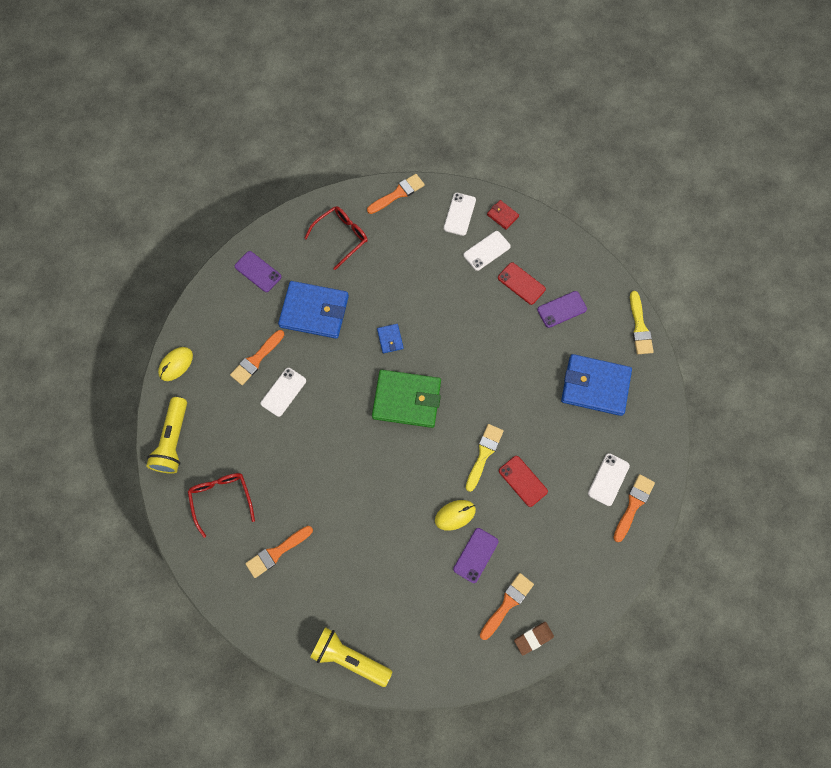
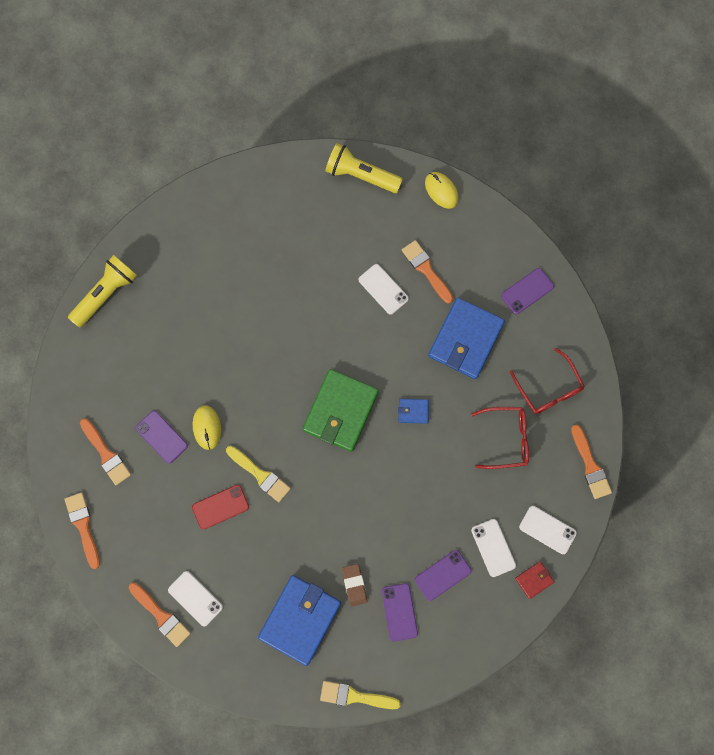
camera: 105 degrees right, 5 degrees up
red glasses [188,473,255,538] -> red glasses moved to [471,407,529,469]
orange brush [245,526,313,578] -> orange brush moved to [65,492,100,569]
red phone [498,263,546,305] -> purple phone [415,550,471,601]
brown eraser [514,622,554,655] -> brown eraser moved to [342,564,367,606]

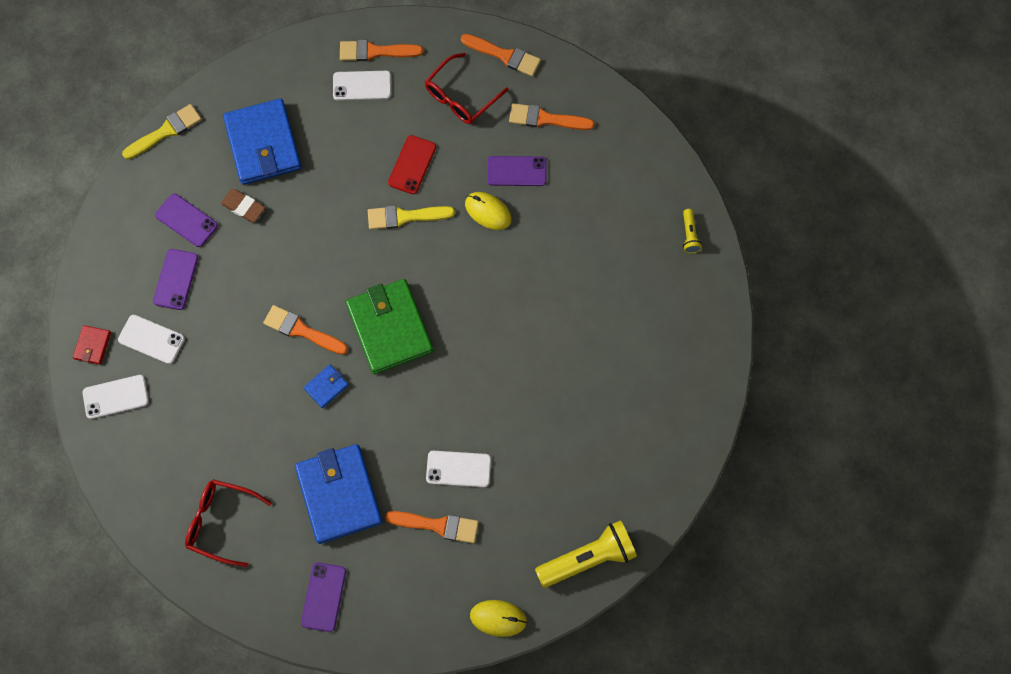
camera: 135 degrees right, 5 degrees down
yellow flashlight [68,255,137,327] -> yellow flashlight [683,209,702,254], size x0.48
red glasses [471,407,529,469] -> red glasses moved to [425,53,509,124]
orange brush [571,424,612,499] -> orange brush moved to [263,305,348,355]

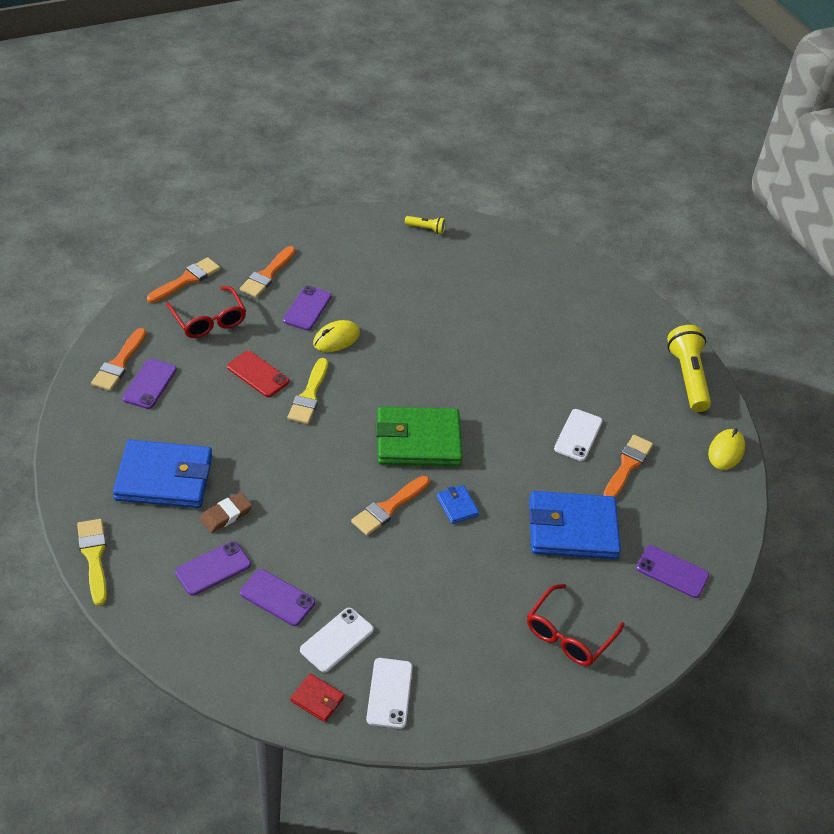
camera: 75 degrees left, 25 degrees down
white phone [333,71,391,101] -> purple phone [122,359,177,409]

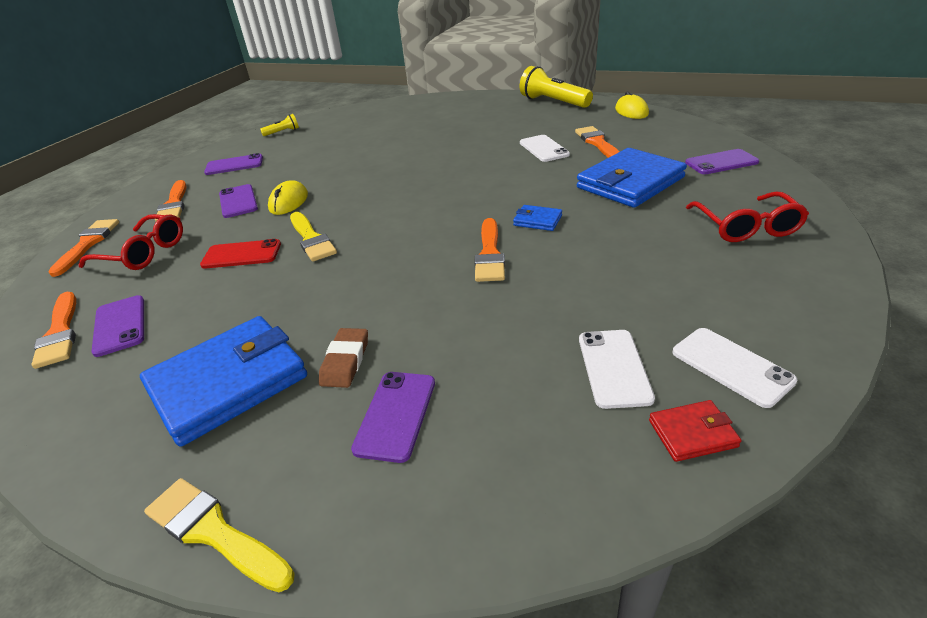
camera: 35 degrees left, 10 degrees down
purple phone [240,569,315,626] -> purple phone moved to [204,153,263,175]
green wallet [376,407,463,466] -> none

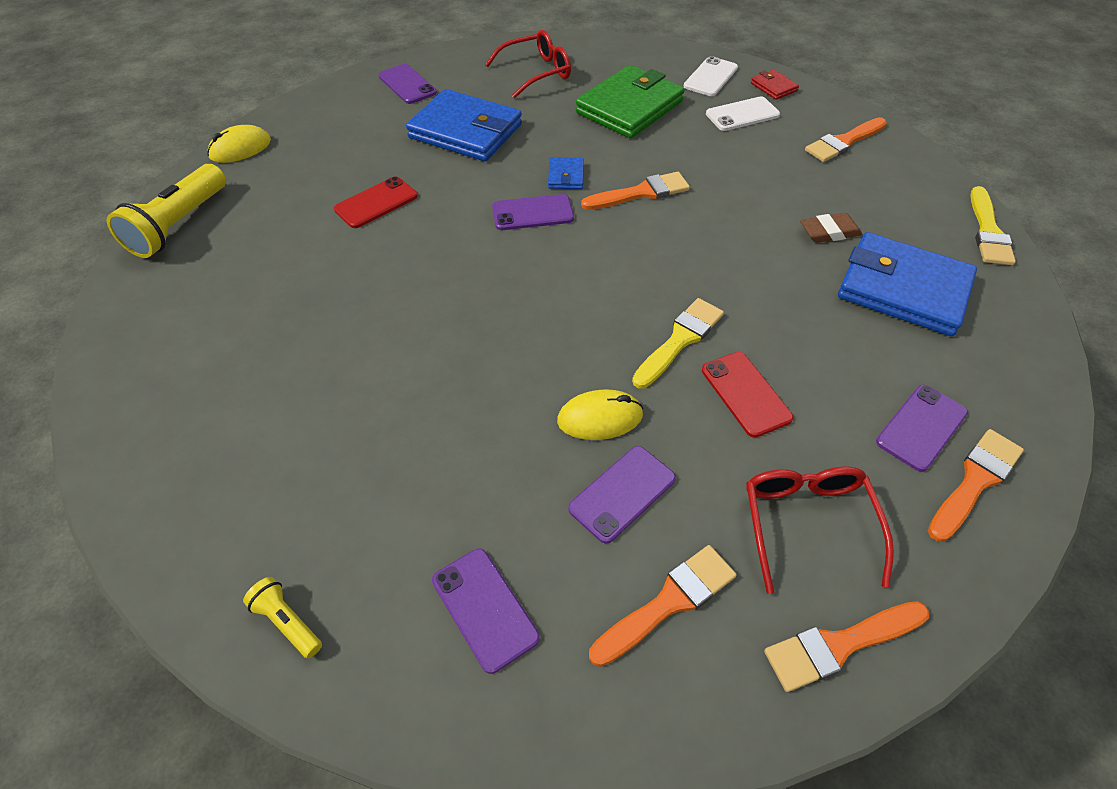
camera: 115 degrees left, 15 degrees up
purple phone [351,372,435,463] -> purple phone moved to [492,194,574,230]
white phone [520,135,570,162] -> red phone [334,176,418,228]
orange brush [575,126,620,158] -> orange brush moved to [805,117,887,162]
none -> green wallet [576,65,685,138]

